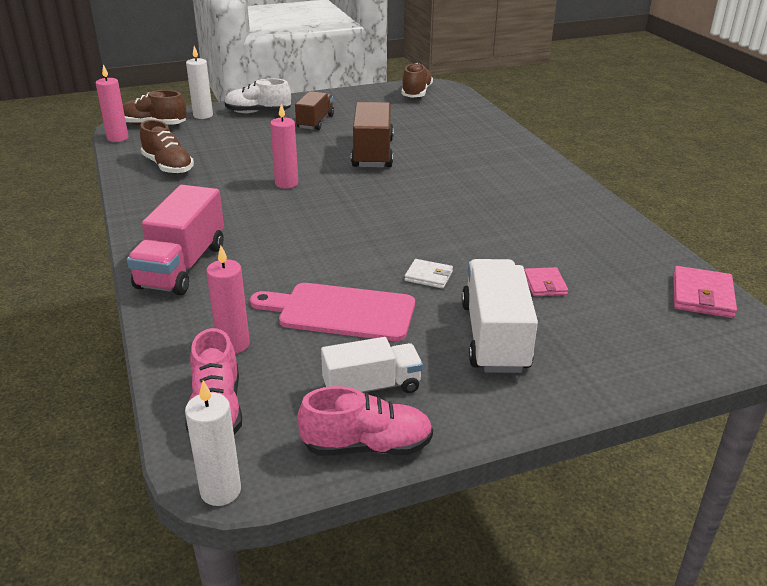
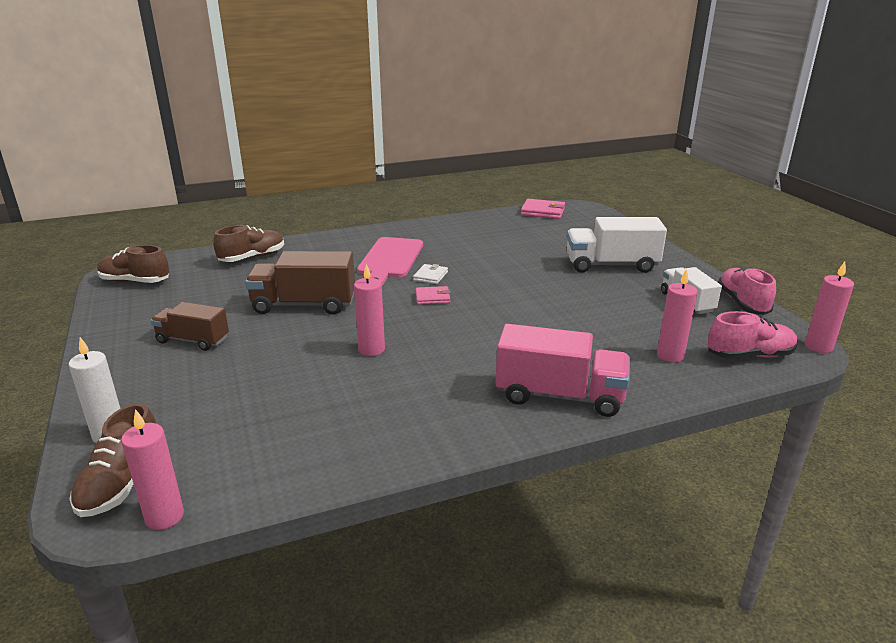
camera: 90 degrees left, 5 degrees down
brown shoe [140,120,194,174] -> brown shoe moved to [213,225,284,262]
white candle [185,381,241,506] -> pink candle [805,262,854,353]
white shoe [224,78,291,113] -> none
pink cutting board [250,283,415,341] -> pink cutting board moved to [357,237,423,286]
white wallet [404,259,453,289] -> white wallet moved to [413,264,448,284]
pink wallet [524,267,568,296] -> pink wallet moved to [416,286,450,305]

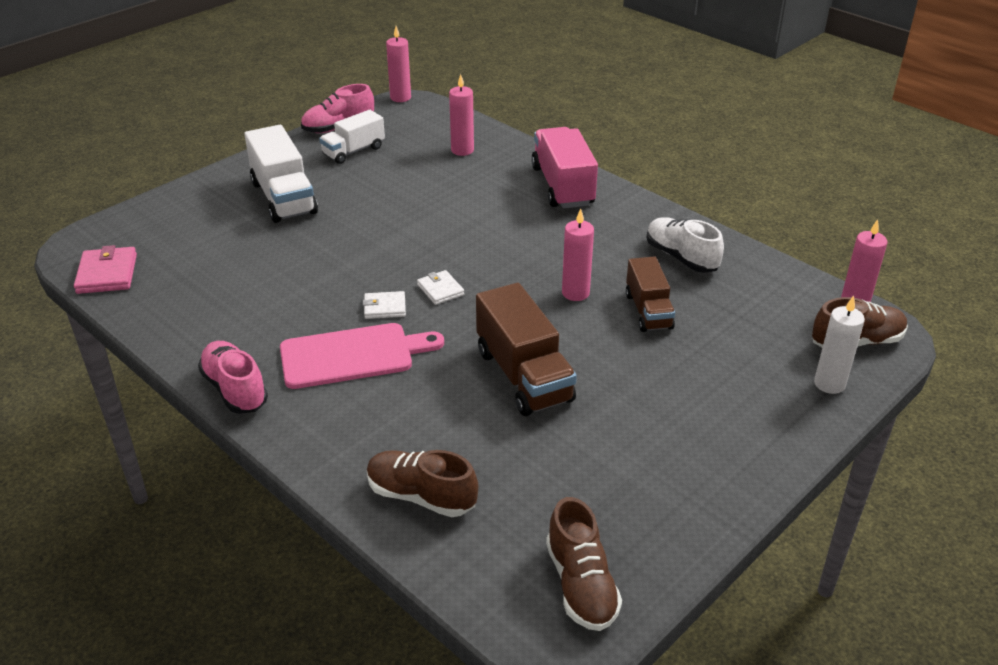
camera: 115 degrees left, 10 degrees up
brown truck [151,302,229,351] -> brown truck moved to [626,257,675,332]
pink wallet [416,286,450,305] -> white wallet [417,270,464,305]
pink shoe [707,311,798,359] -> pink shoe moved to [198,341,268,414]
none -> white shoe [646,218,724,273]

